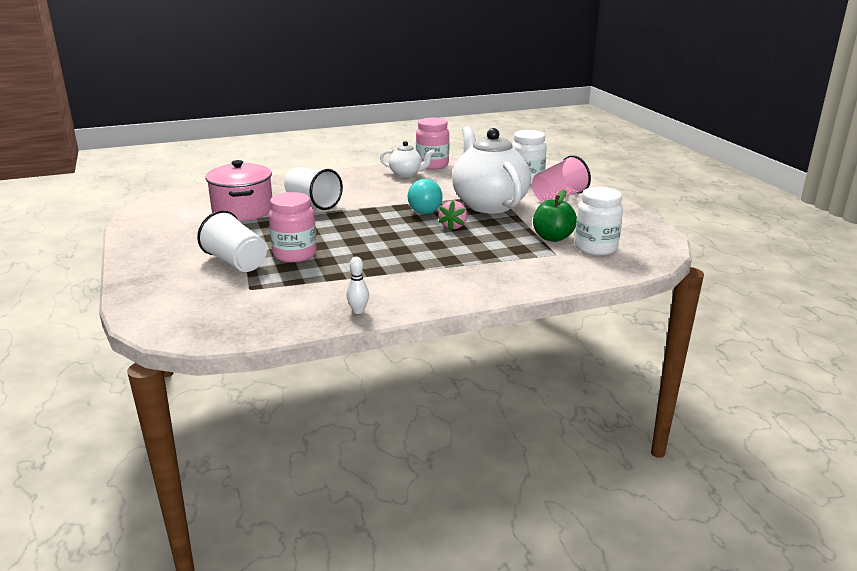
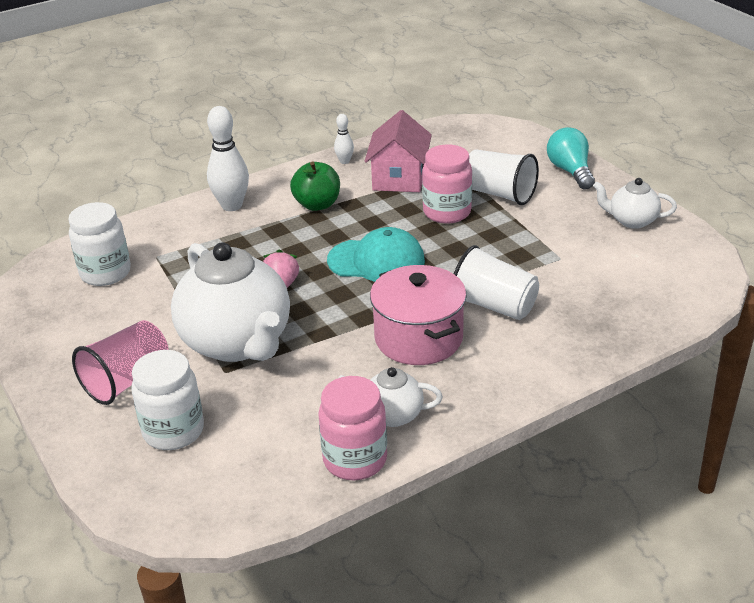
camera: 170 degrees right, 10 degrees up
pink pot [205,160,272,221] -> pink pot moved to [370,265,467,365]
turquoise light bulb [408,179,443,214] -> turquoise light bulb moved to [547,127,595,190]
green apple [533,189,577,242] -> green apple moved to [290,161,340,211]
none -> white bowling pin [207,106,249,211]
none -> turquoise cap [327,227,425,282]
none -> pink house [365,110,432,192]
none -> white teapot [593,178,677,229]

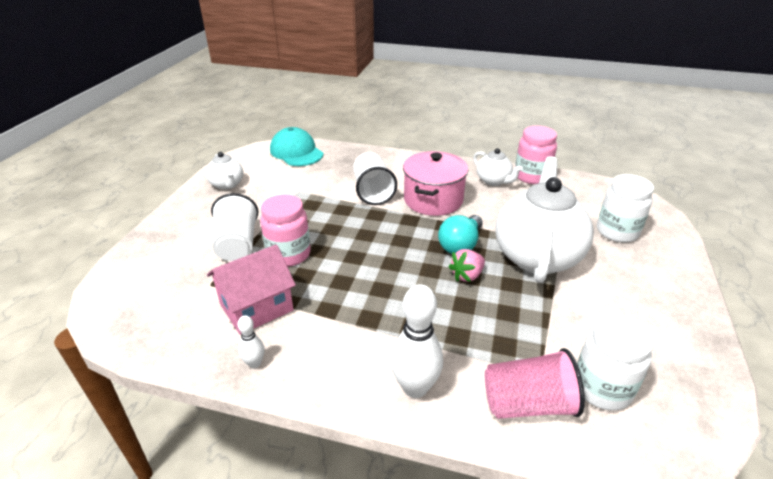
camera: 135 degrees left, 0 degrees up
pink cup [72,320,169,405] -> pink cup moved to [485,348,585,419]
green apple [290,161,340,211] -> none
turquoise cap [327,227,425,282] -> turquoise cap moved to [270,127,324,166]
turquoise light bulb [547,127,595,190] -> turquoise light bulb moved to [438,215,482,254]

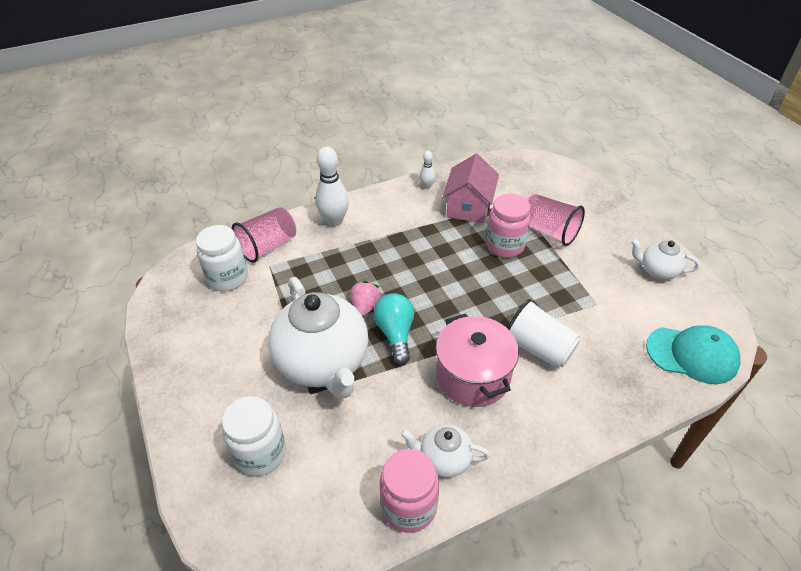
camera: 140 degrees right, 10 degrees up
white cup [211,193,258,261] -> pink cup [527,194,585,246]

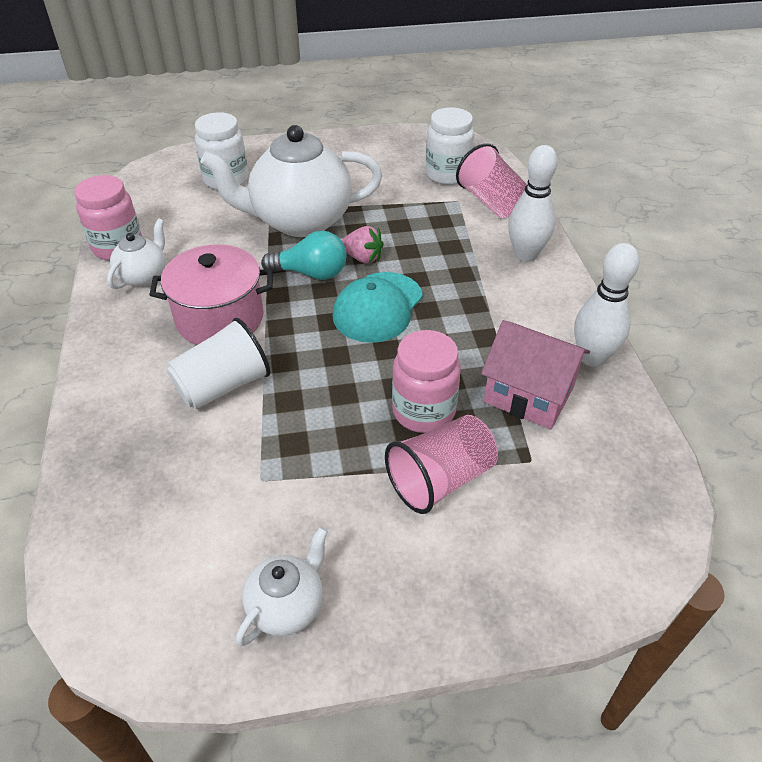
camera: 105 degrees right, 0 degrees up
white bowling pin [420,151,435,189] -> white bowling pin [574,243,640,367], size x1.96
turquoise cap [646,325,741,384] -> turquoise cap moved to [332,272,423,343]

